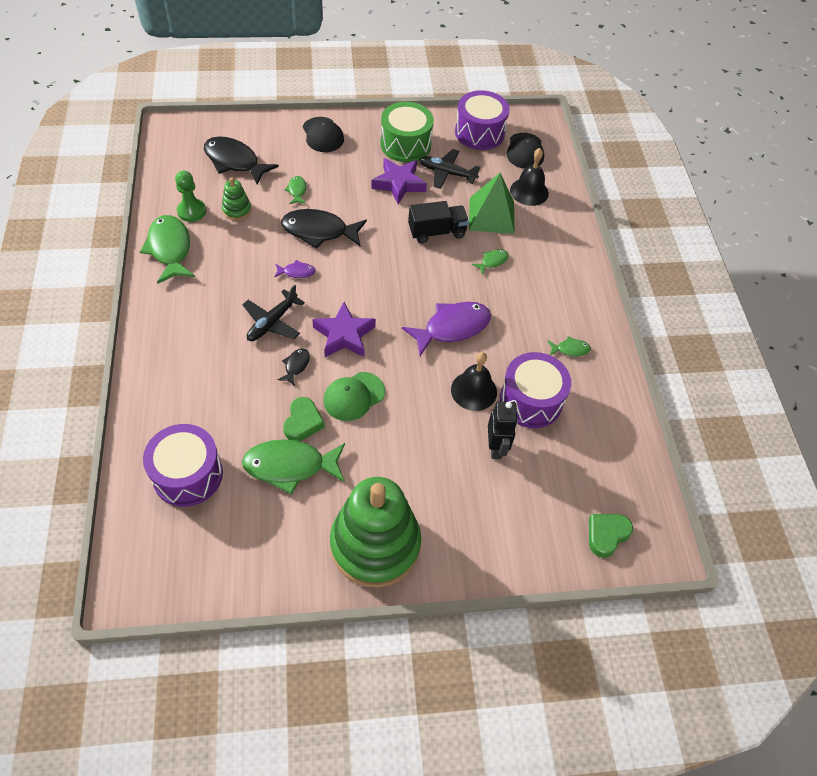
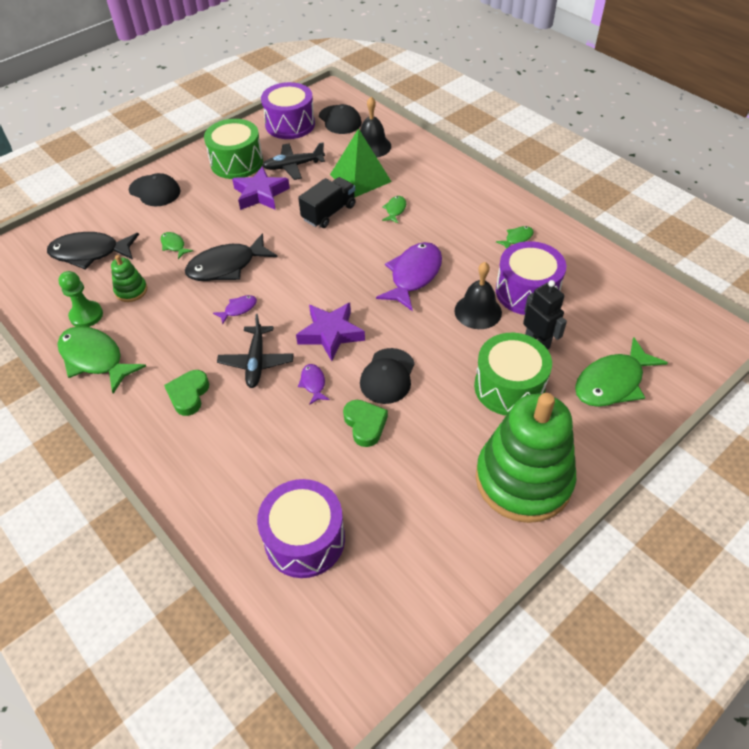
camera: 30 degrees left, 5 degrees down
green fish [242,439,345,494] -> green fish moved to [575,337,668,407]
black fish [278,348,310,386] -> purple fish [298,364,330,405]
green cap [323,372,385,421] -> black cap [360,348,415,404]
green heart [589,514,633,558] -> green heart moved to [164,370,209,416]
none -> green drum [474,333,552,416]

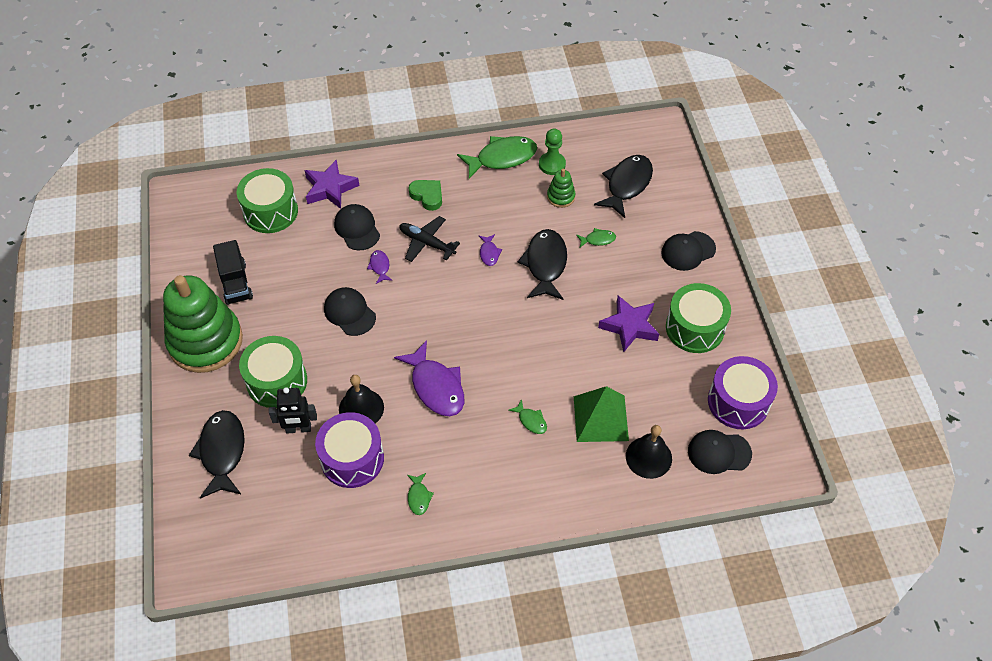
camera: 120 degrees right, 5 degrees up
purple drum [257,479,345,578] -> green drum [237,168,298,233]
black plane [262,143,325,180] -> none
purple star [296,303,365,361] -> purple star moved to [304,159,359,209]
black truck [298,177,356,228] -> black truck moved to [213,240,253,305]
purple fish [298,364,330,405] -> purple fish turned 120 degrees counterclockwise [367,250,393,284]
green heart [343,400,388,447] -> none
green fish [575,337,668,407] -> black fish [189,410,245,499]
none -> black cap [334,204,380,250]

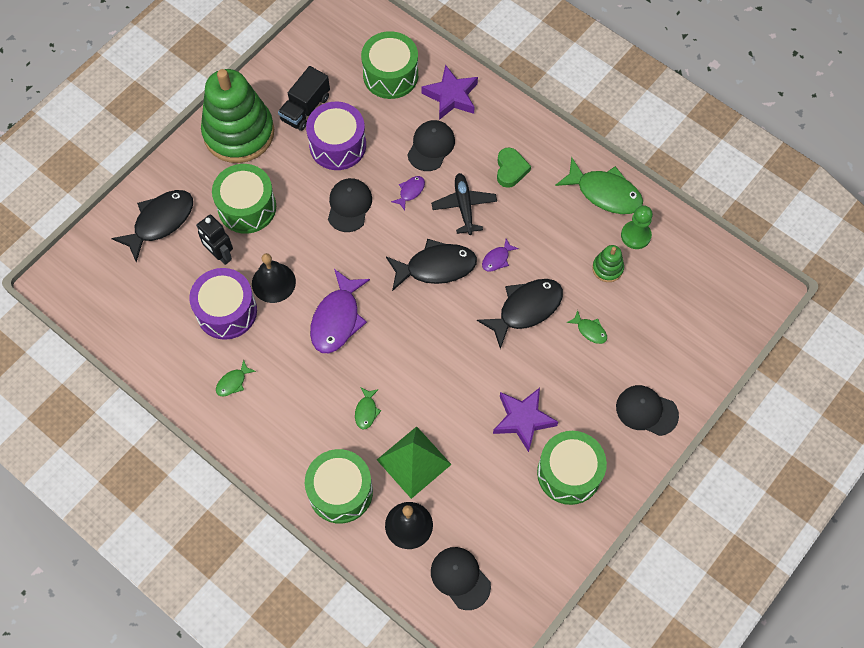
camera: 50 degrees right, 10 degrees up
black fish [594,155,653,218] -> black fish moved to [386,239,477,291]
purple drum [708,356,778,429] -> purple drum moved to [306,102,366,170]
none -> green drum [305,449,373,524]

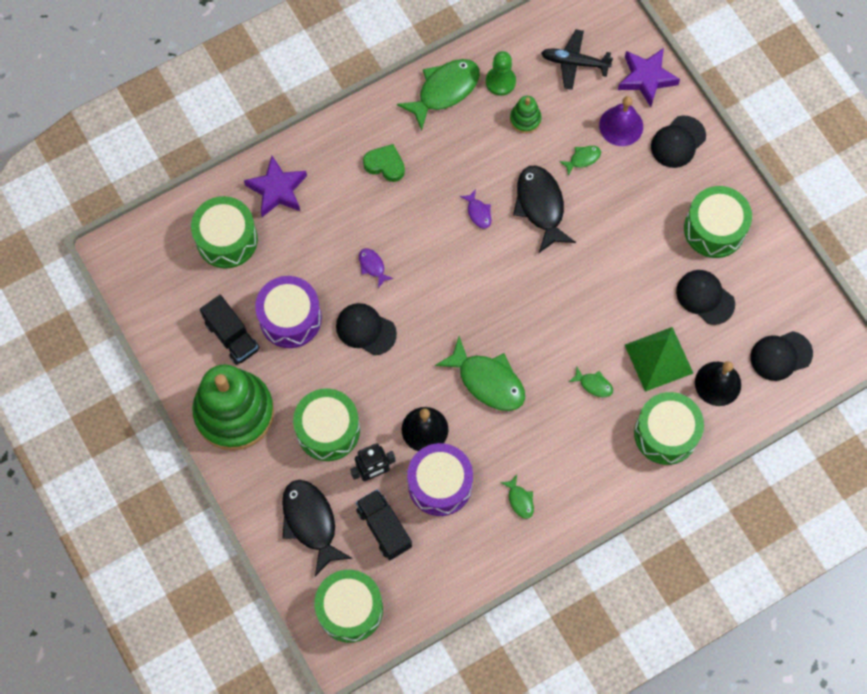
camera: 70 degrees left, 5 degrees up
purple fish [310,269,370,353] -> green fish [435,336,525,411]
black fish [386,239,477,291] -> none
black cap [407,120,455,171] -> black cap moved to [676,270,735,325]
black plane [431,173,497,235] -> black plane moved to [541,29,613,90]
purple star [493,388,558,452] -> purple star moved to [618,48,680,107]
none -> green drum [314,570,383,643]
none -> black truck [356,489,412,560]
none -> purple bell [599,96,643,146]

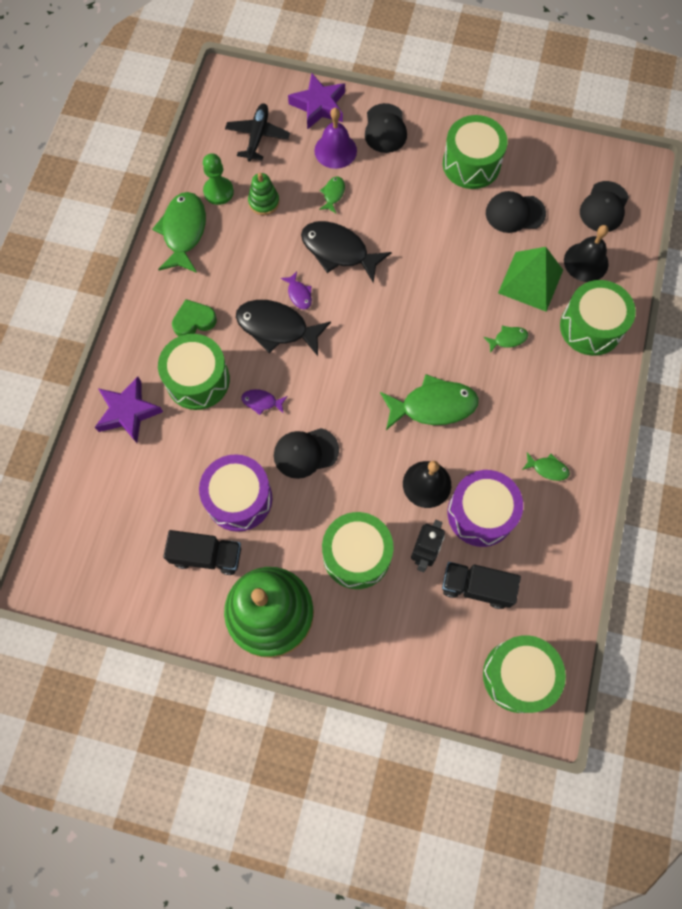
camera: 45 degrees left, 0 degrees up
green drum [191,196,258,268] -> green drum moved to [158,334,230,410]
black fish [282,480,353,576] -> black fish moved to [236,300,331,356]
purple fish [460,189,491,229] -> purple fish turned 45 degrees clockwise [281,271,312,309]
black plane [541,29,613,90] -> black plane turned 135 degrees clockwise [225,103,290,162]

